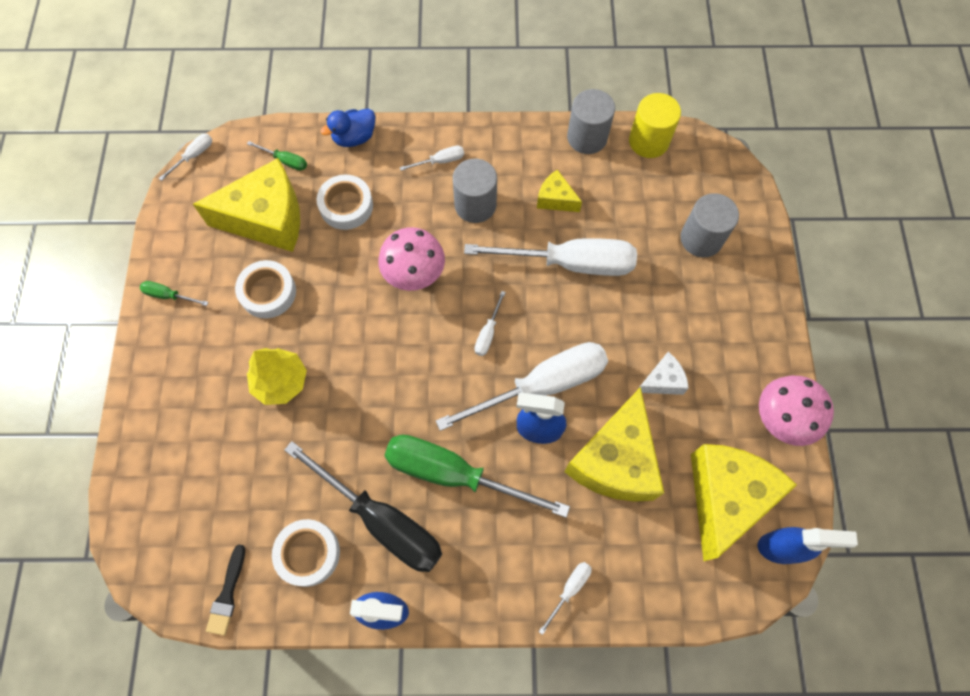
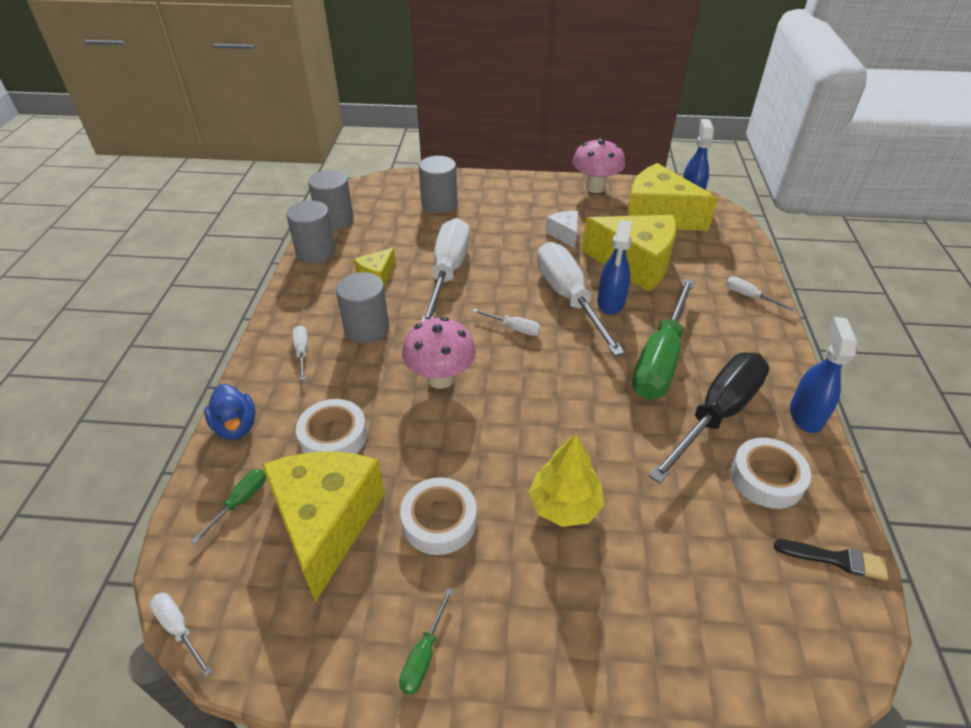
camera: 85 degrees left, 25 degrees down
yellow cylinder [629,93,681,158] -> grey cylinder [308,170,354,229]

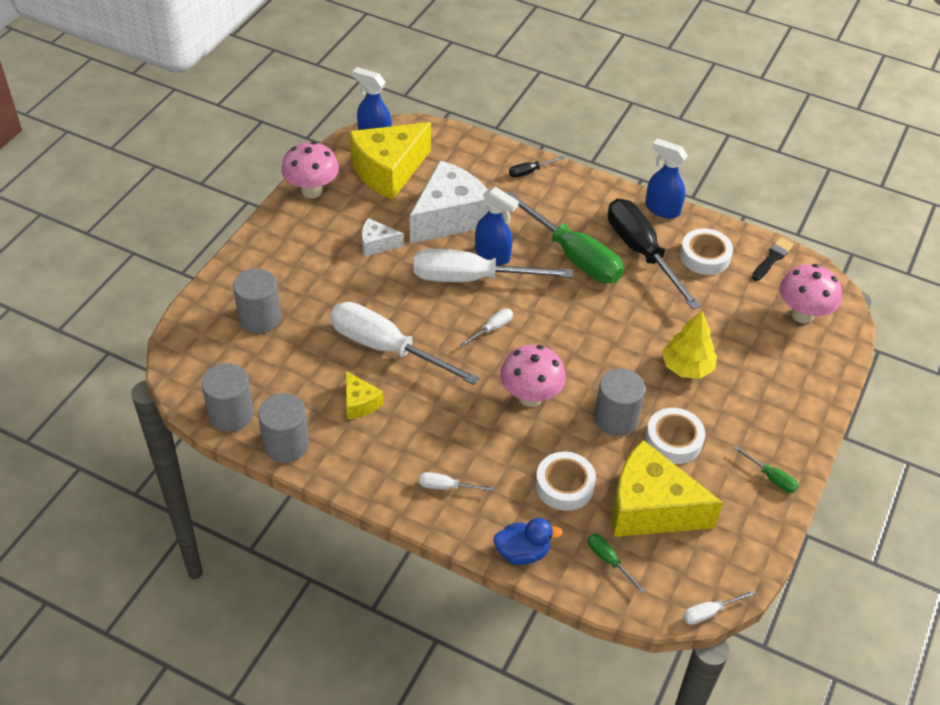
camera: 70 degrees left, 5 degrees up
grey cylinder [336,272,389,343] -> grey cylinder moved to [594,368,645,436]
yellow cheese [582,215,676,292] -> white cheese [410,160,488,244]
white screwdriver [726,277,794,311] -> black screwdriver [509,156,564,178]
none -> pink mushroom [779,264,842,323]

